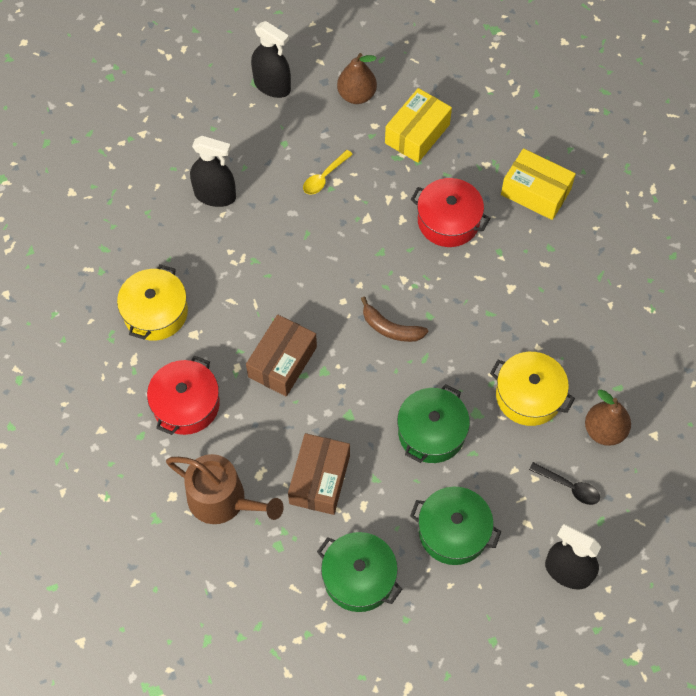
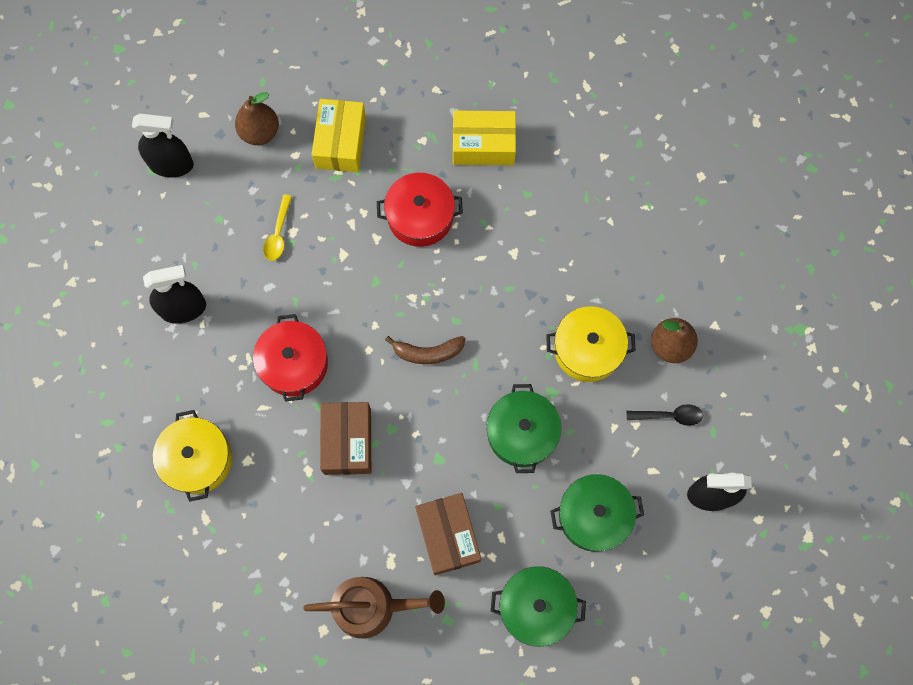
camera: 30 degrees left, 10 degrees up
red pot [147,355,220,435] -> red pot moved to [253,314,328,402]

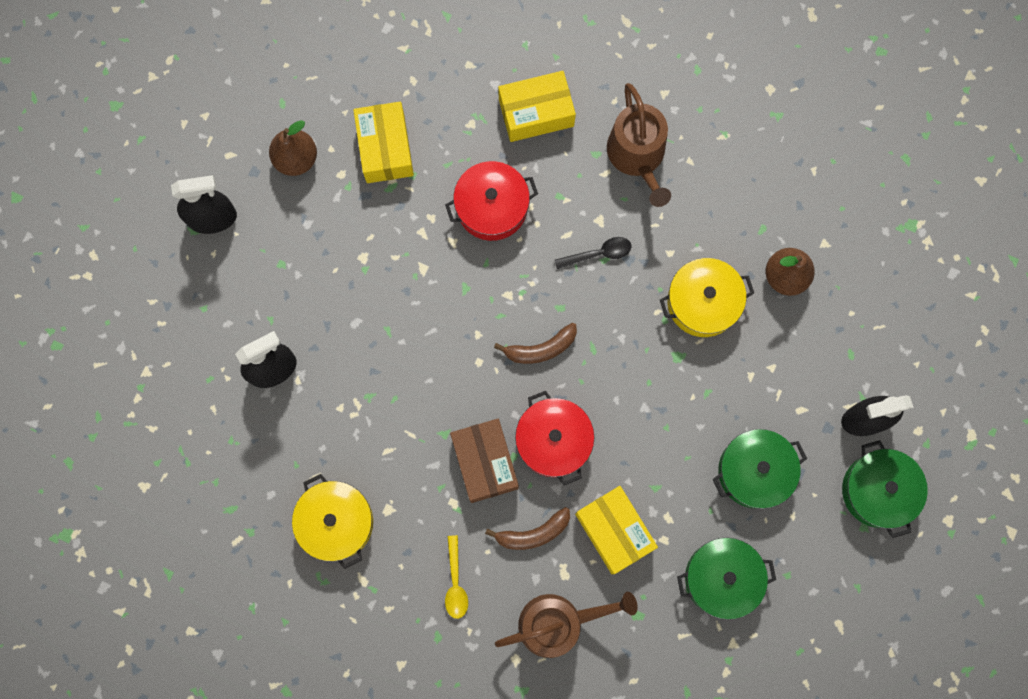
camera: 15 degrees left, 5 degrees up
red pot [253,314,328,402] -> red pot moved to [515,391,594,485]
yellow spoon [263,194,292,261] -> yellow spoon moved to [445,535,468,619]
brown box [415,493,481,575] -> yellow box [575,486,658,574]
green pot [486,384,561,473] -> green pot moved to [842,440,928,538]
black spoon [627,404,703,426] -> black spoon moved to [554,237,632,269]
none -> brown banana [485,507,570,550]
none -> brown watering can [607,83,671,207]

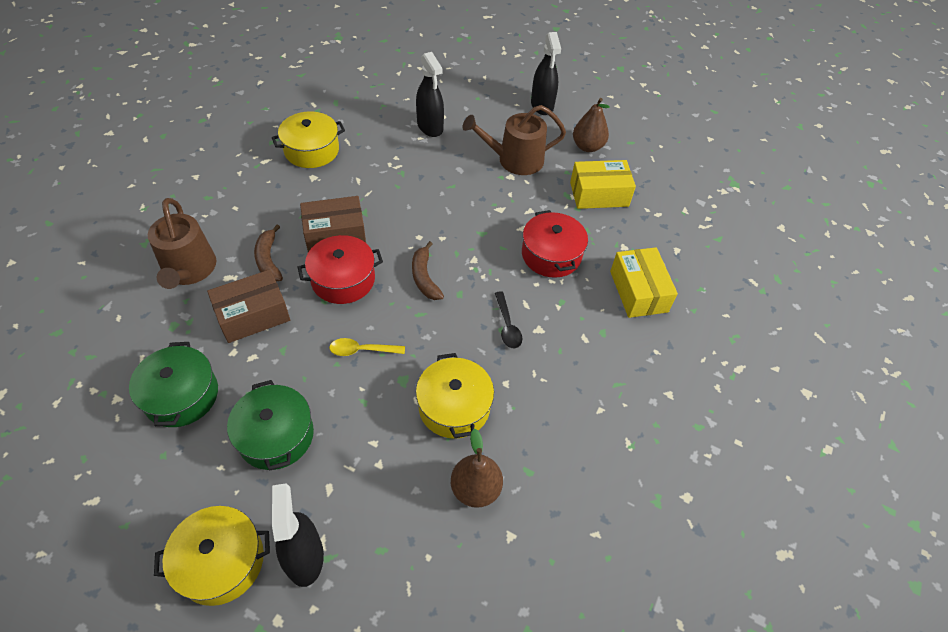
camera: 90 degrees right, 25 degrees down
yellow spoon [445,535,468,619] -> yellow spoon moved to [329,338,405,356]
yellow box [575,486,658,574] -> brown box [207,269,290,343]
brown watering can [607,83,671,207] -> brown watering can moved to [463,105,566,175]
green pot [842,440,928,538] -> yellow pot [154,506,270,606]

